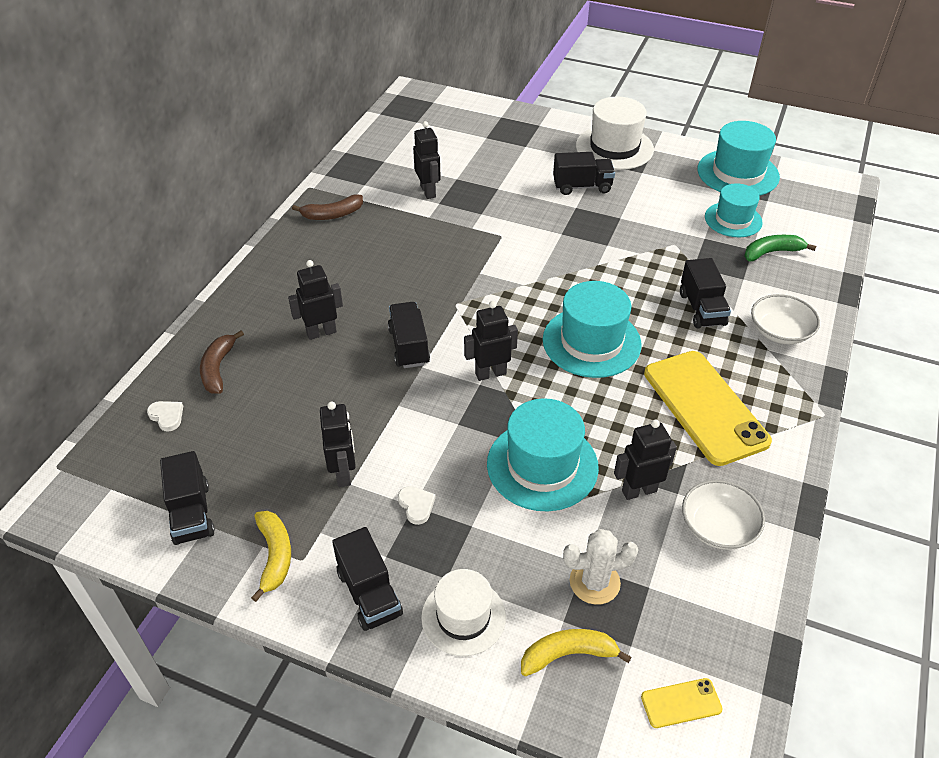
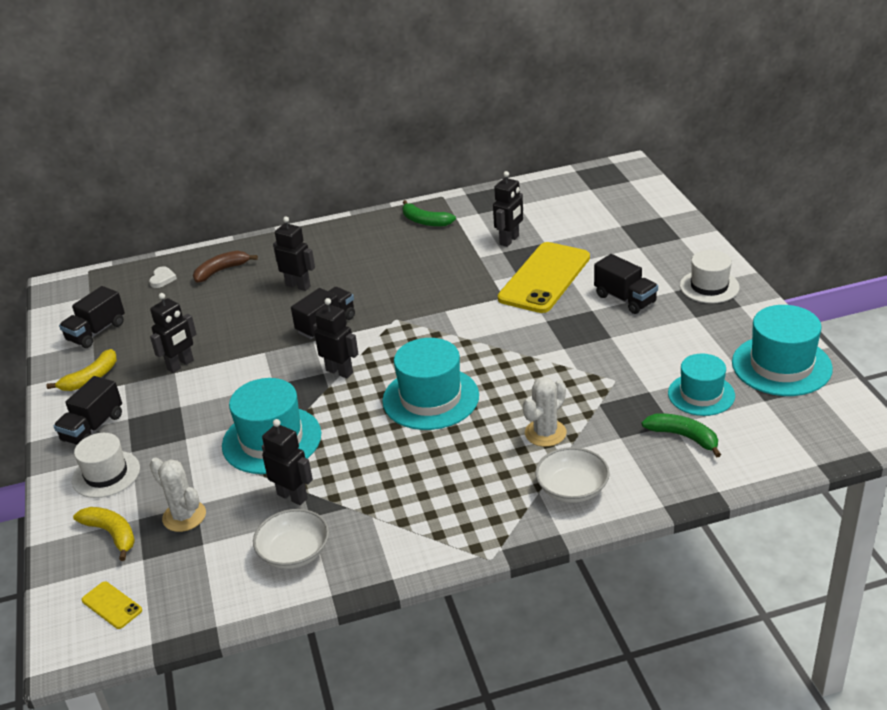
camera: 55 degrees right, 10 degrees down
brown banana [292,194,363,220] -> green banana [402,200,456,227]
white heart [398,486,435,525] -> none
white hat [576,97,654,170] -> white hat [680,250,740,303], size x0.66
yellow phone [644,351,772,466] -> yellow phone moved to [498,242,590,313]
black truck [680,258,731,329] -> white cactus [523,377,567,447]

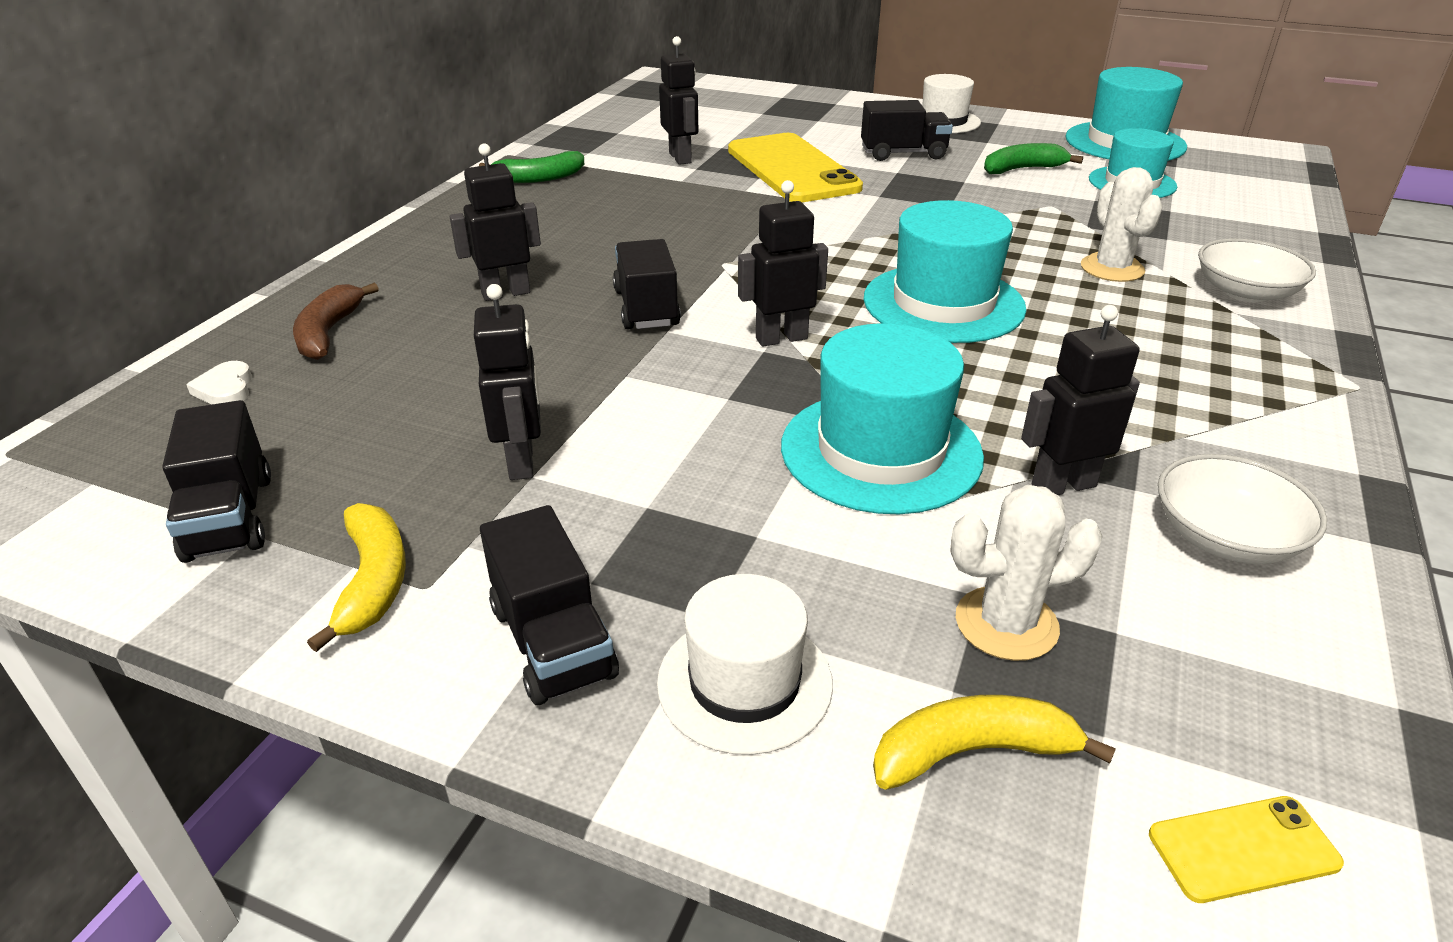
camera: 55 degrees left, 0 degrees up
white heart [149,266,177,288] -> white heart turned 150 degrees counterclockwise [186,361,252,405]
green banana [642,413,721,458] -> green banana moved to [984,143,1083,174]

